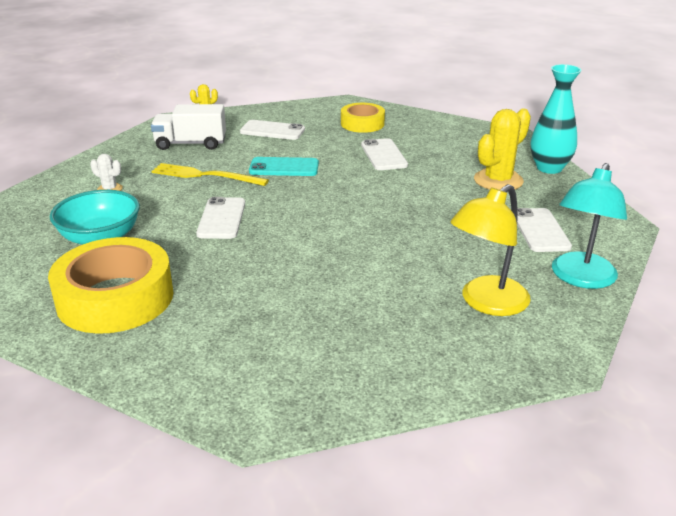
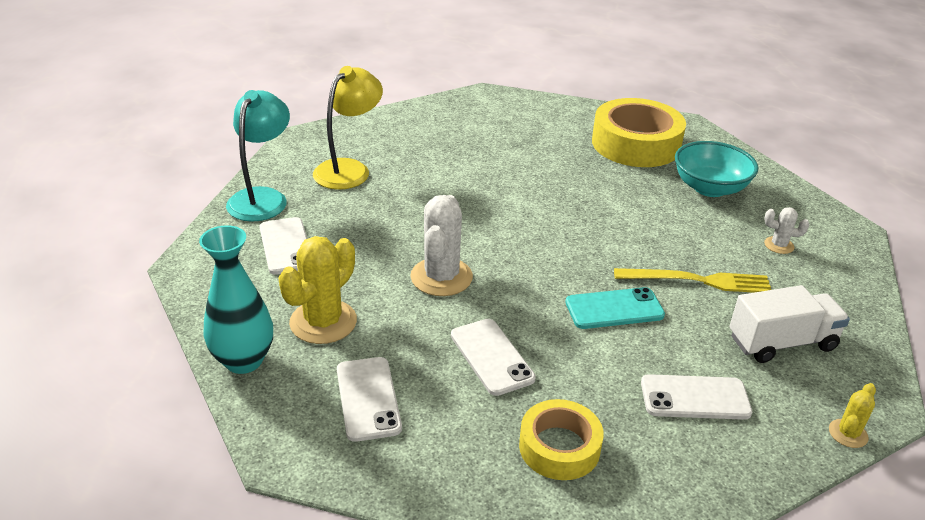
camera: 165 degrees right, 5 degrees up
white phone [196,197,245,239] -> white phone moved to [337,357,402,442]
none -> white cactus [410,195,473,296]

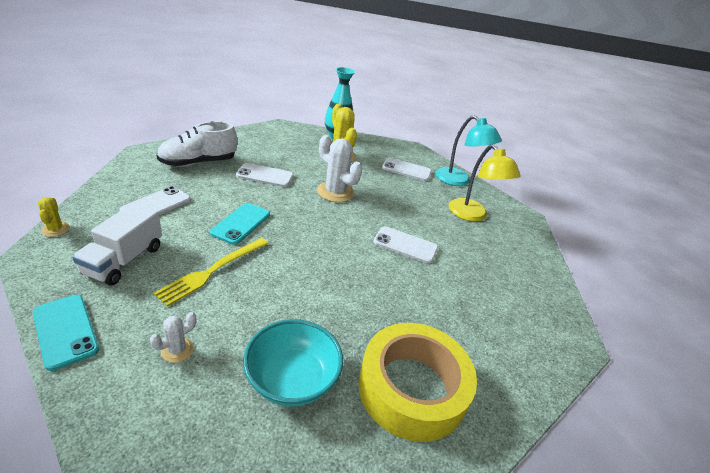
camera: 120 degrees right, 0 degrees up
white phone [337,357,402,442] -> white phone moved to [373,226,438,264]
yellow tape [519,399,604,480] -> white shoe [156,121,237,167]
none -> turquoise phone [33,295,99,371]

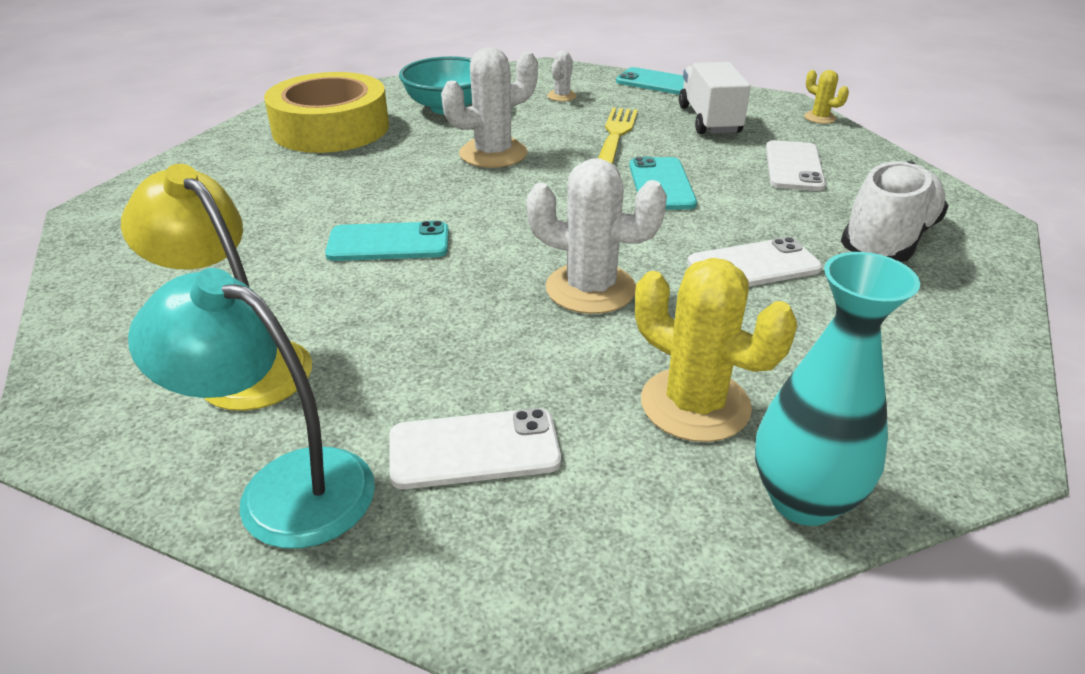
camera: 160 degrees right, 0 degrees up
white phone [373,226,438,264] -> turquoise phone [325,221,449,261]
none -> white cactus [441,47,538,168]

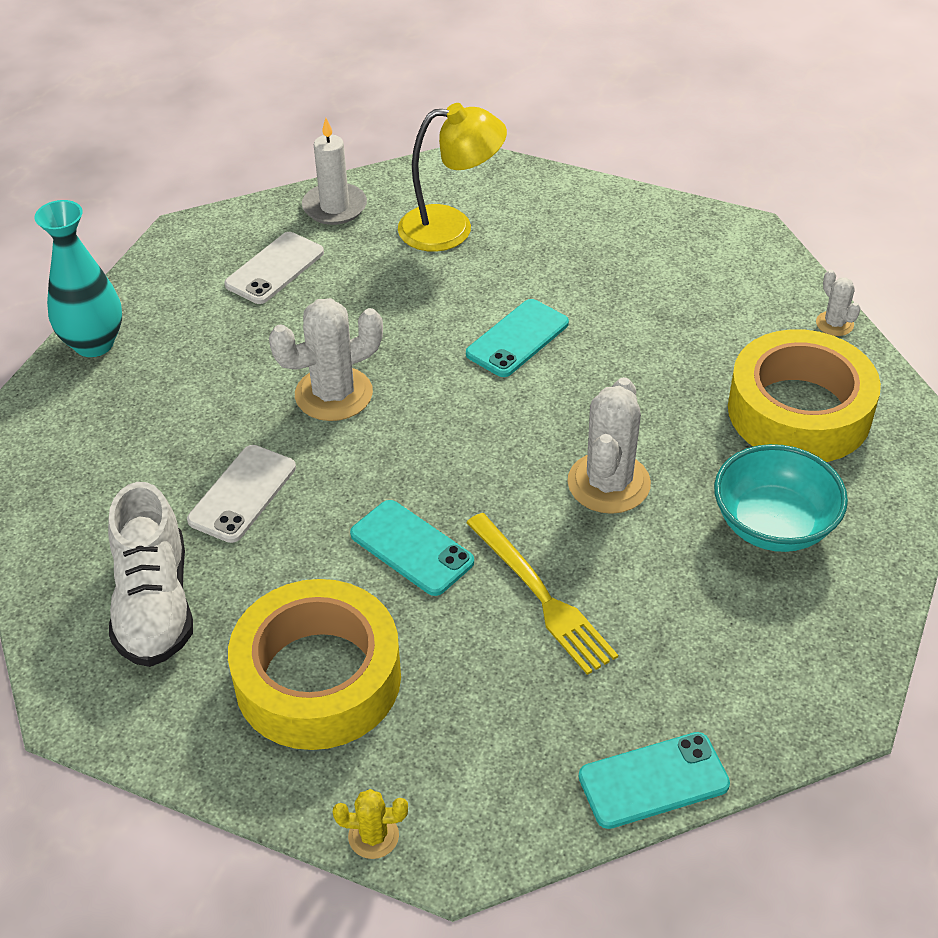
camera: 135 degrees right, 10 degrees up
turquoise lamp [128,268,375,548] -> white candle [302,118,367,225]
white cactus [547,50,577,101] -> white cactus moved to [816,270,861,336]
yellow cactus [635,258,797,442] -> none
white truck [679,62,751,134] -> none
white phone [766,140,826,191] -> yellow tape [228,579,401,750]

